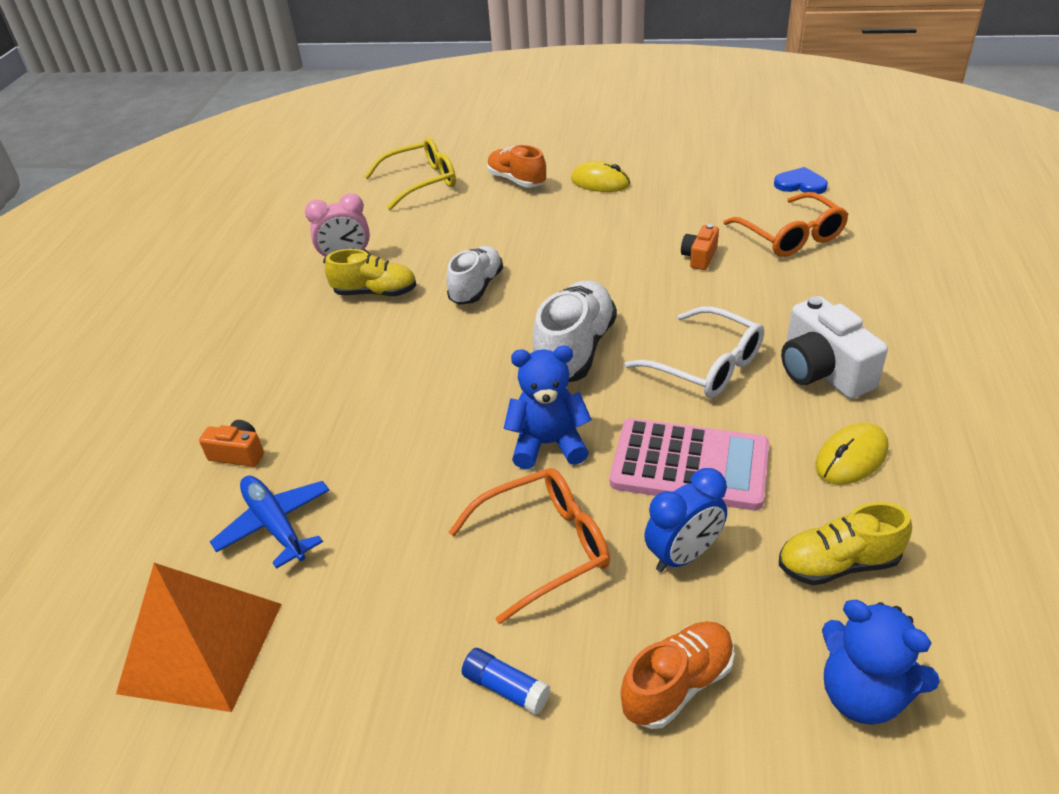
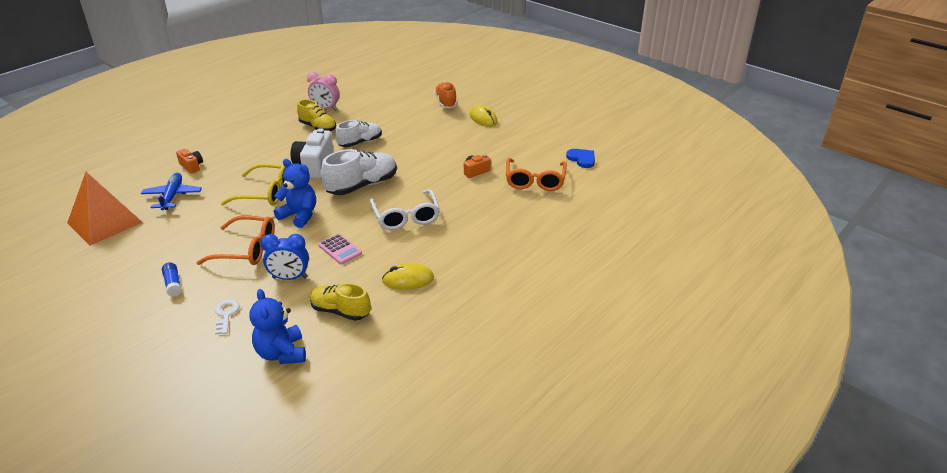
camera: 30 degrees right, 5 degrees down
yellow glasses [364,138,456,210] -> yellow glasses moved to [221,164,286,206]
pink calculator [610,418,769,510] -> pink calculator [318,233,362,264], size x0.53
orange shoe [621,621,734,729] -> white key [215,299,240,335]
white camera [781,296,888,399] -> white camera moved to [291,128,334,179]

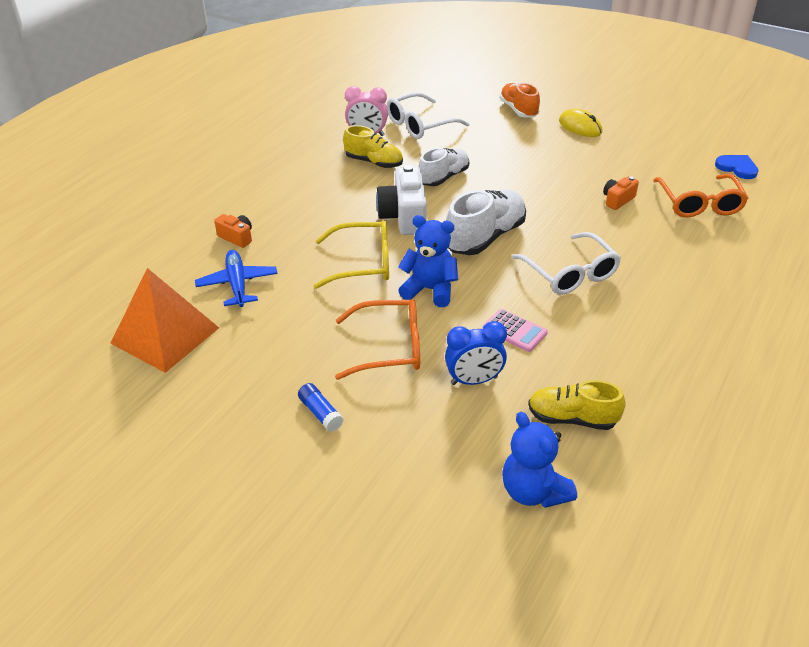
camera: 10 degrees left, 5 degrees up
white key [215,299,240,335] -> none
yellow mouse [382,263,434,290] -> none
none -> white glasses [387,92,470,139]

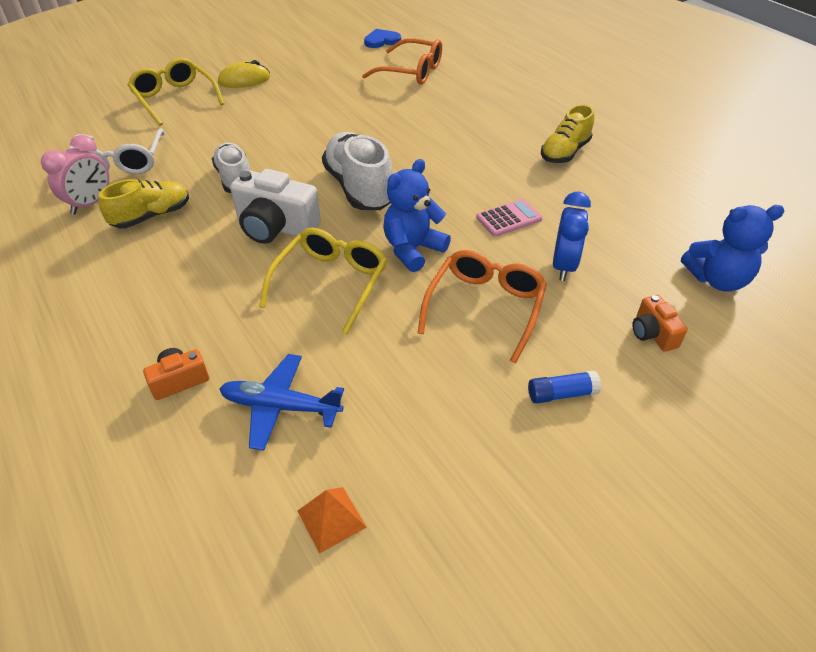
camera: 65 degrees left, 5 degrees up
orange pyramid [110,268,219,373] -> orange pyramid [297,487,367,554], size x0.44
orange shoe [499,82,540,117] -> yellow glasses [127,58,224,126]
white glasses [512,232,621,295] -> none
yellow shoe [528,380,625,430] -> yellow shoe moved to [541,104,594,163]
orange camera [603,176,639,210] -> orange camera moved to [632,295,688,352]

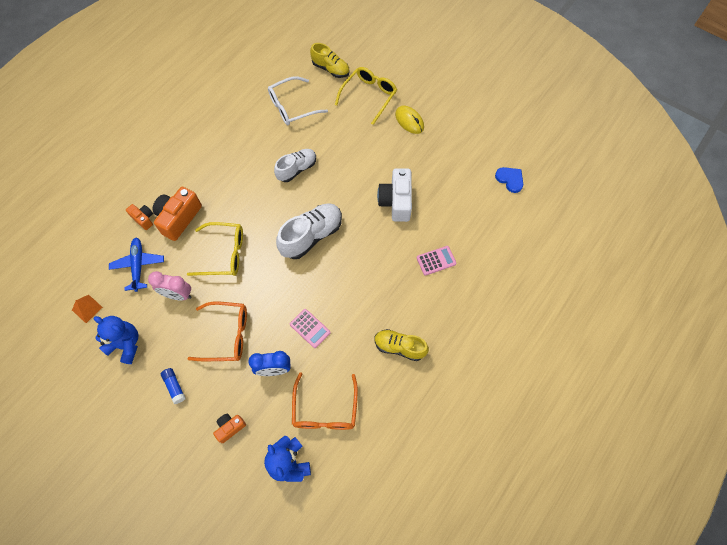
camera: 70 degrees right, 20 degrees up
pink clock [41,135,110,215] -> pink clock moved to [148,271,192,300]
yellow shoe [99,179,189,228] -> yellow shoe moved to [310,43,350,78]
white camera [230,169,320,244] -> white camera moved to [377,168,412,222]
orange glasses [362,38,442,85] -> orange glasses moved to [292,373,358,430]
blue teddy bear [383,159,451,272] -> blue teddy bear moved to [93,316,139,364]
none -> orange camera [152,187,202,241]
none -> pink calculator [417,246,456,276]

